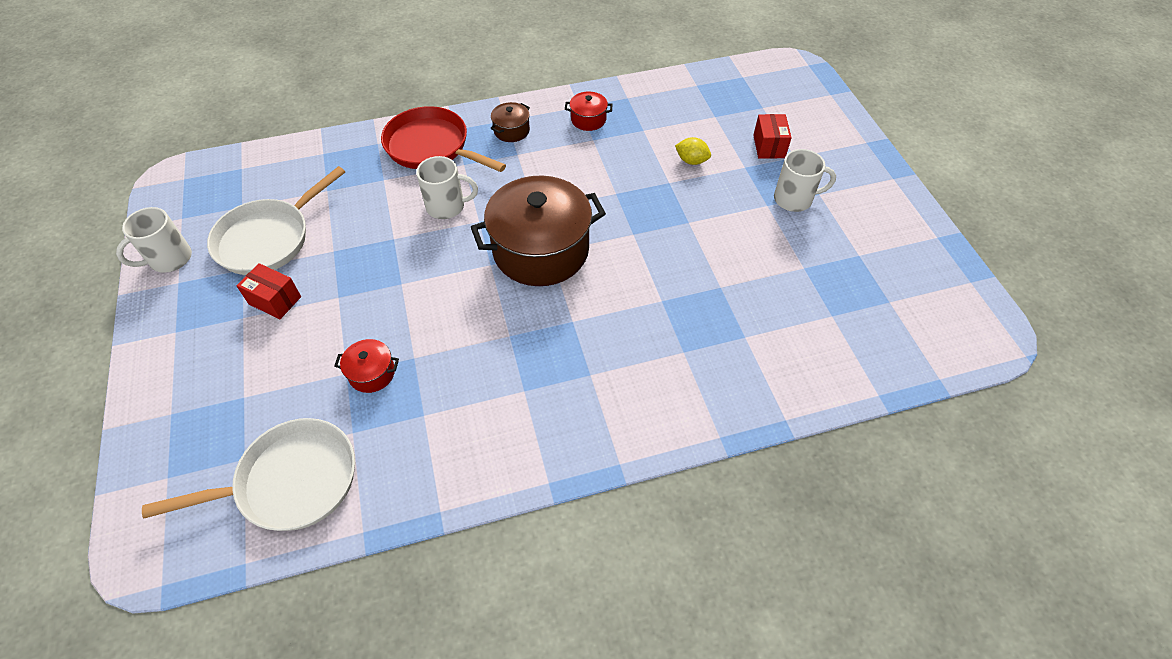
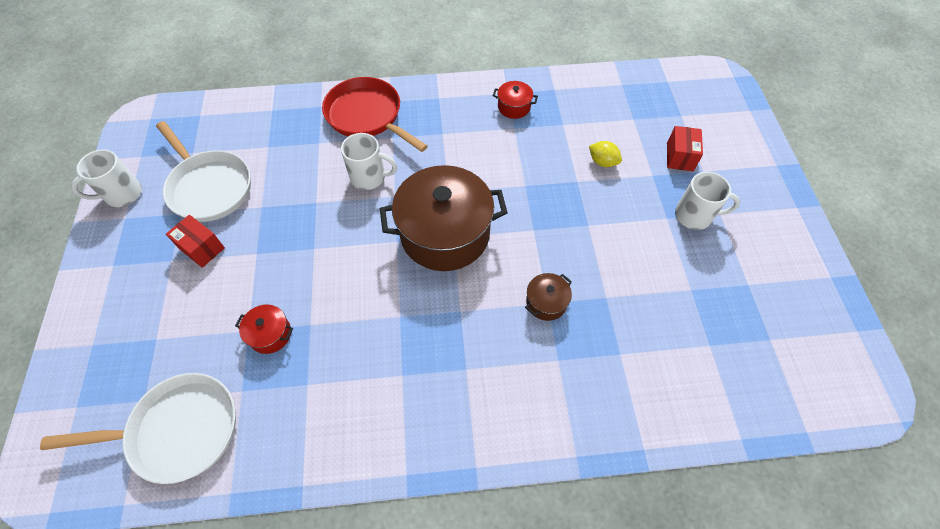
camera: 10 degrees right, 5 degrees up
white pan [207,166,345,275] -> white pan turned 90 degrees counterclockwise [156,121,251,222]
brown pot [490,102,530,142] -> brown pot moved to [525,273,572,321]

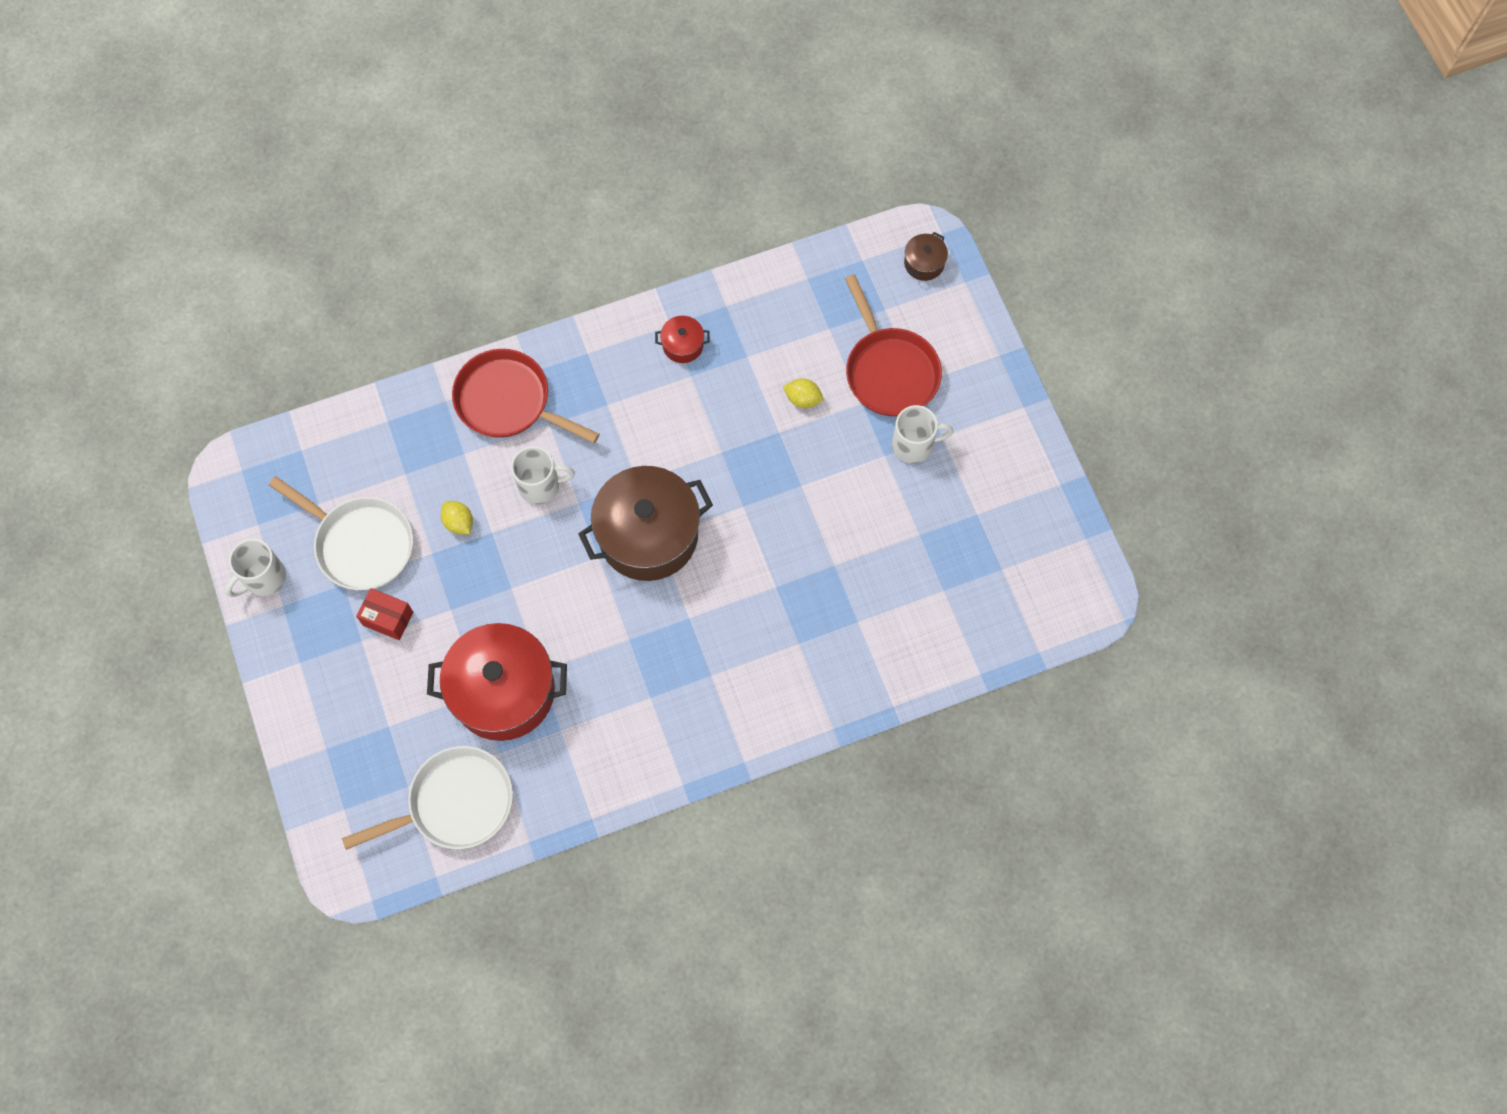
camera: 15 degrees left, 10 degrees up
red pot [235,305,293,354] -> red pot [427,623,567,741], size x2.34
brown pot [525,273,572,321] -> brown pot moved to [904,232,948,281]
red box [667,126,703,171] -> red pan [845,274,942,416]
none -> yellow lemon [441,501,473,534]

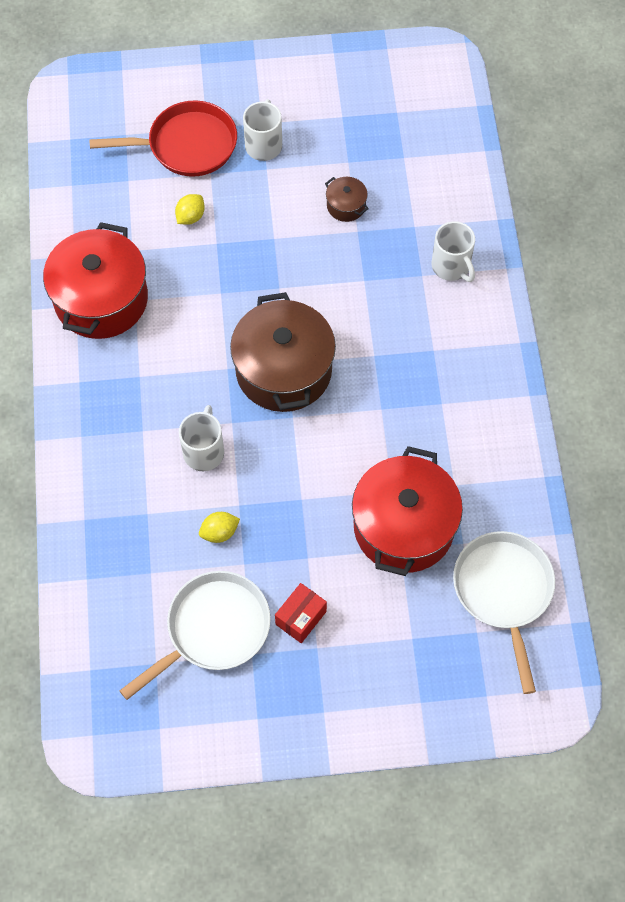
camera: 75 degrees left, 5 degrees down
white mug [225,539,286,597] -> white mug moved to [432,221,475,282]
red pan [452,349,600,443] -> none
red pot [655,316,710,363] -> red pot [43,222,148,339], size x2.34
brown pot [904,232,948,281] -> brown pot moved to [325,177,369,222]

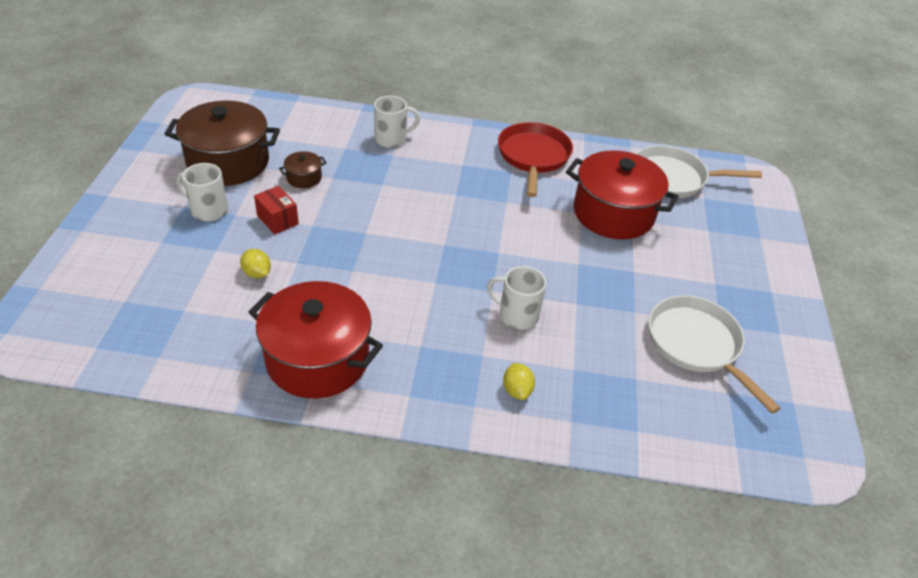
camera: 80 degrees left, 20 degrees down
red pan [89,101,237,177] -> red pan moved to [498,122,573,197]
yellow lemon [199,512,240,543] -> yellow lemon moved to [503,363,535,400]
brown pot [230,292,336,412] -> brown pot moved to [165,100,280,186]
red box [275,583,327,643] -> red box moved to [254,186,299,234]

